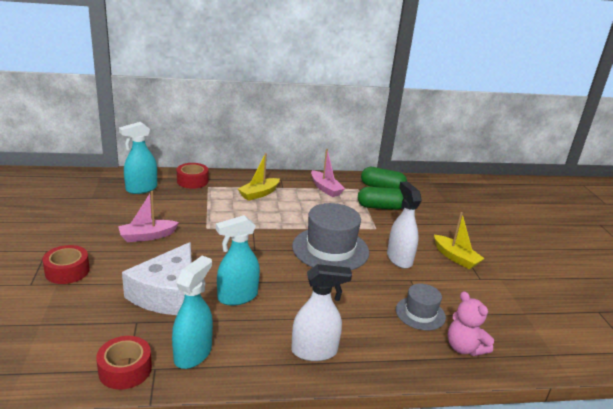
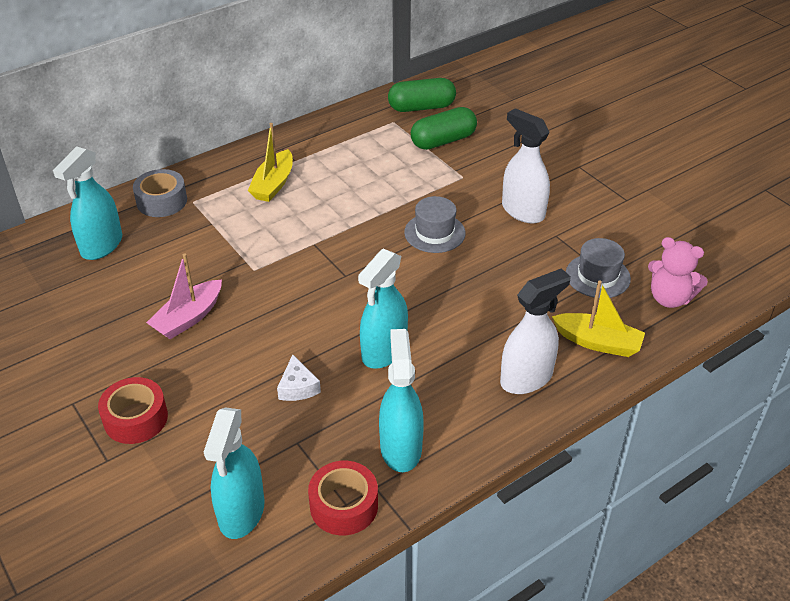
camera: 25 degrees left, 15 degrees up
white cheese [122,242,192,315] -> white cheese [277,354,321,401], size x0.40
red tape [177,163,208,189] -> grey tape [133,169,187,217]
grey hat [292,203,369,270] -> grey hat [404,196,466,253], size x0.56
pink boat [311,149,345,197] -> none
yellow boat [434,212,485,269] -> yellow boat moved to [552,280,645,357]
none -> turquoise spray bottle [204,408,265,539]

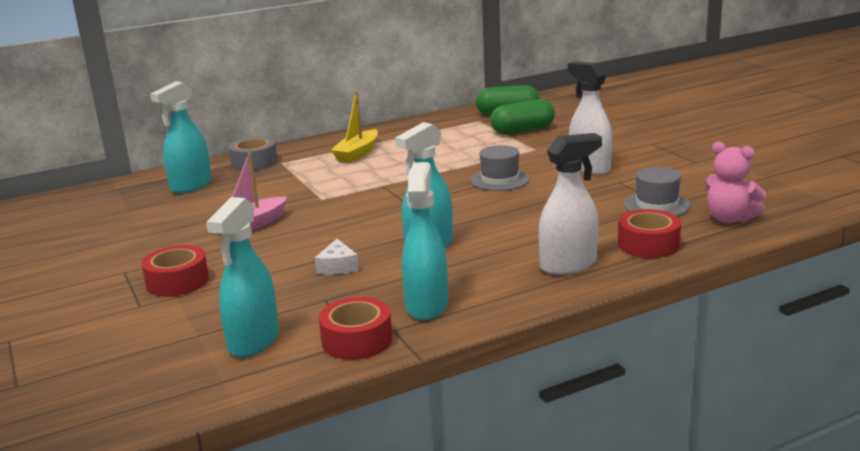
camera: 10 degrees right, 20 degrees down
yellow boat [552,280,645,357] -> red tape [618,209,681,258]

